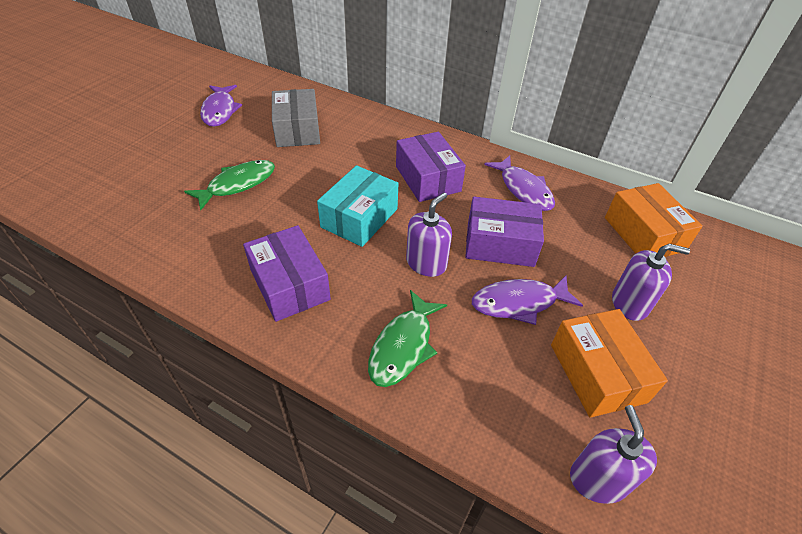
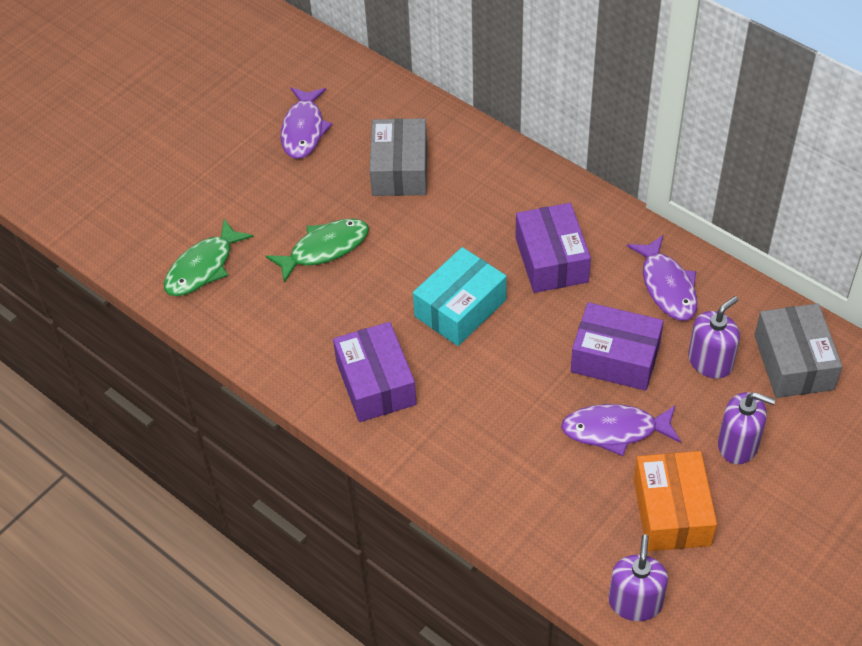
camera: 15 degrees right, 5 degrees up
green fish [368,290,447,387] -> green fish moved to [164,219,254,296]
purple soap dispenser [406,193,452,277] -> purple soap dispenser moved to [688,296,740,379]
orange box [605,183,703,257] -> grey box [754,303,843,398]

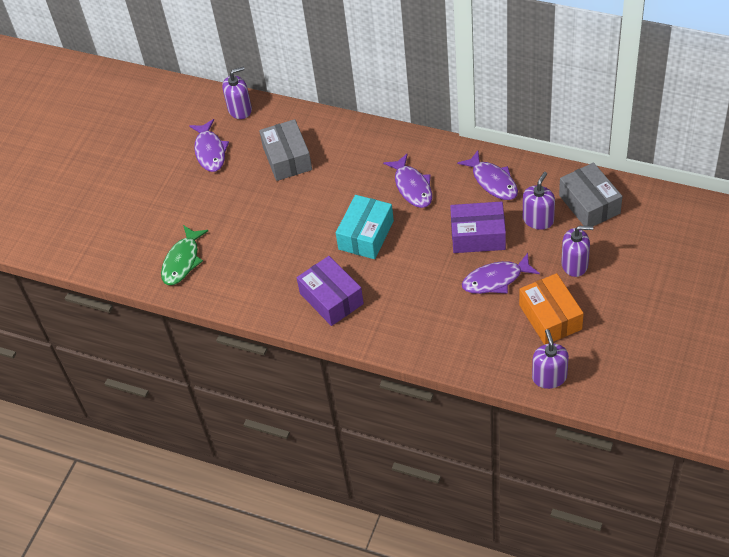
camera: 15 degrees left, 0 degrees up
green fish [266,219,369,283] -> none
purple box [516,203,591,293] -> purple fish [383,154,432,208]
none -> purple soap dispenser [222,67,252,119]

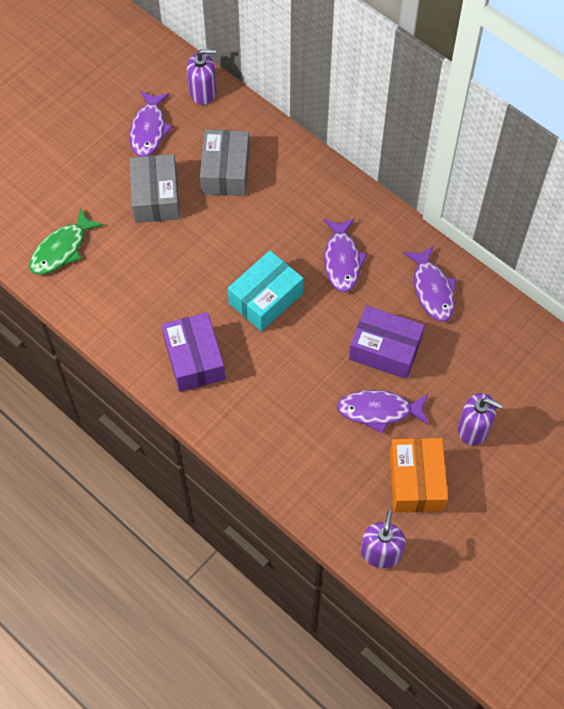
camera: 15 degrees right, 10 degrees up
purple soap dispenser [523,172,555,230] -> none
grey box [559,162,622,226] -> grey box moved to [130,154,180,223]

